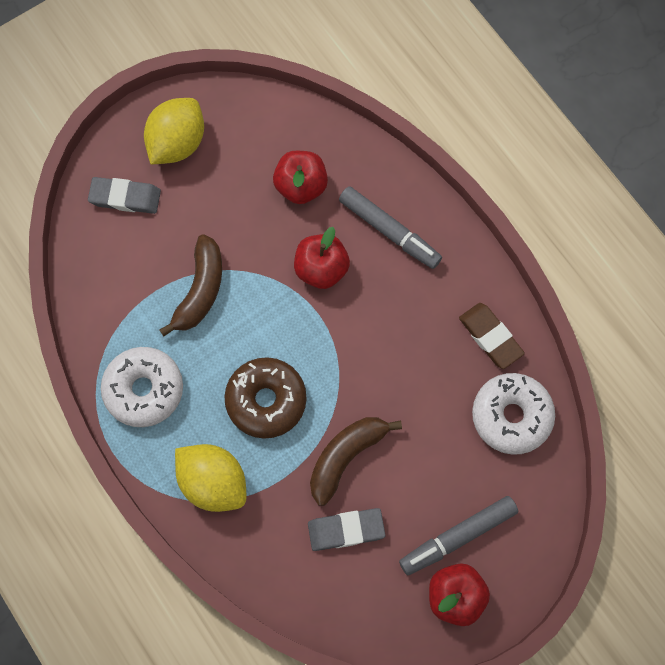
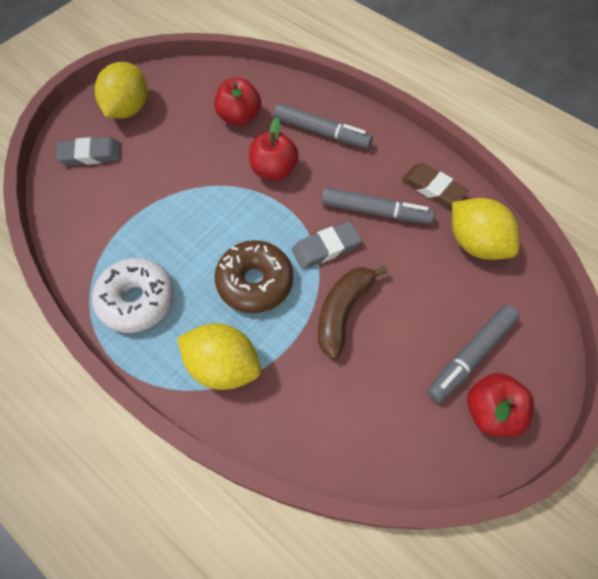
camera: 15 degrees left, 10 degrees down
brown banana [159,234,222,337] -> none
grey eraser [308,508,385,551] -> grey eraser moved to [292,221,362,269]
white donut [472,373,555,455] -> yellow lemon [452,198,520,260]
none -> grey marker [322,187,435,224]

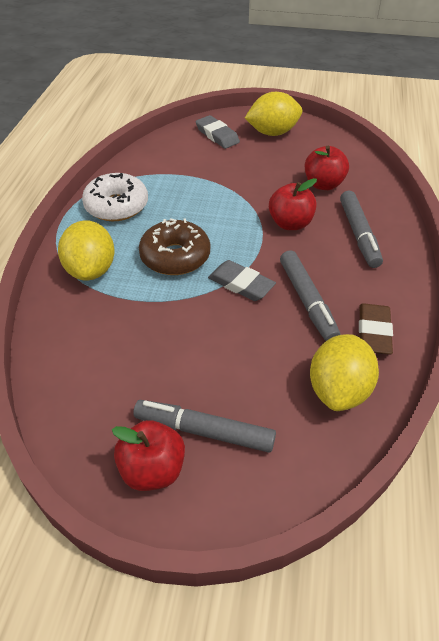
camera: 60 degrees right, 15 degrees down
brown banana [318,266,388,359] -> none

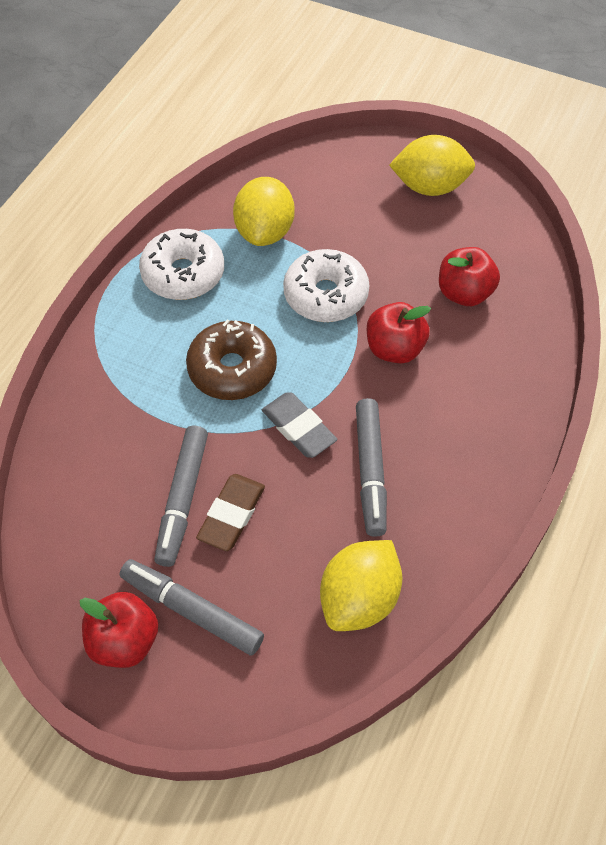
camera: 15 degrees right, 10 degrees up
yellow lemon [58,220,115,281] -> yellow lemon moved to [233,177,295,246]
grey eraser [196,115,240,149] -> none
grey marker [340,191,383,268] -> grey marker moved to [154,426,208,567]
brown eraser [359,303,393,355] -> brown eraser moved to [196,474,265,551]
none -> white donut [283,249,369,322]

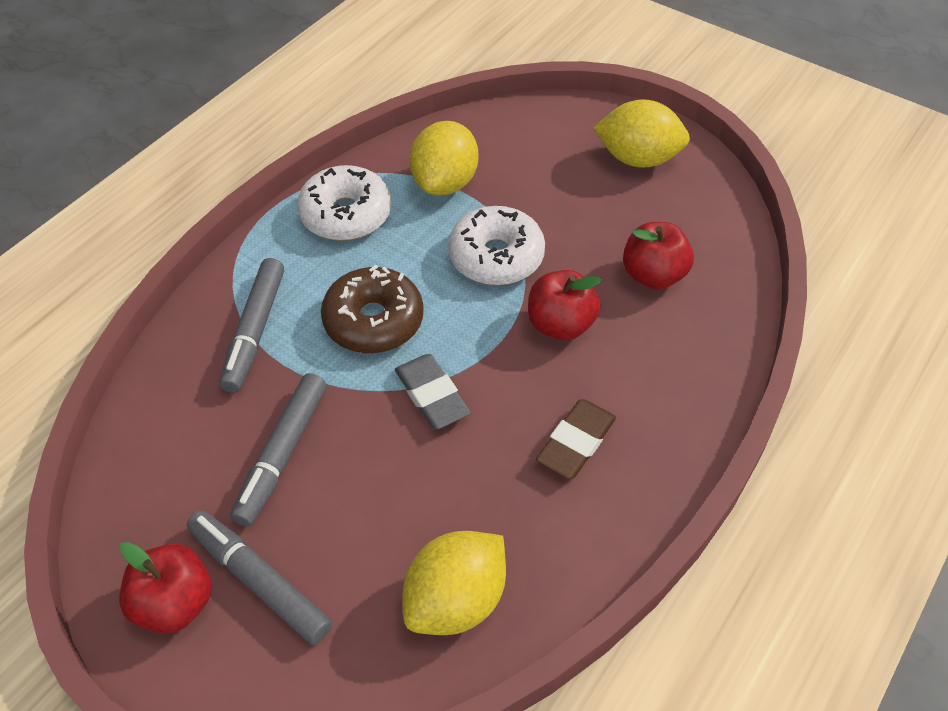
camera: 10 degrees right, 5 degrees down
brown eraser [196,474,265,551] -> brown eraser moved to [536,399,616,479]
grey marker [356,398,387,537] -> grey marker moved to [219,258,284,393]

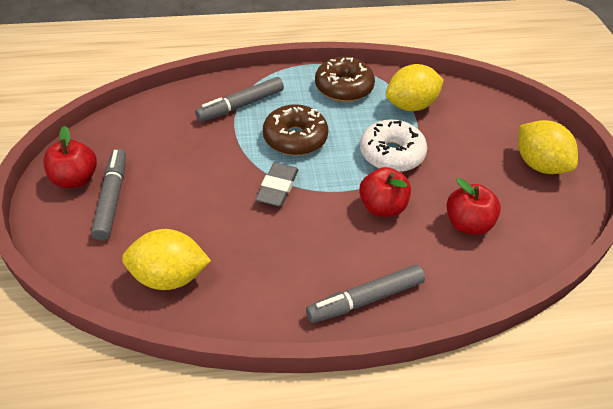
camera: 45 degrees right, 5 degrees down
grey marker [230,373,327,527] -> grey marker moved to [306,265,425,323]
white donut [297,165,391,241] -> brown donut [315,57,375,102]
brown eraser [536,399,616,479] -> none

